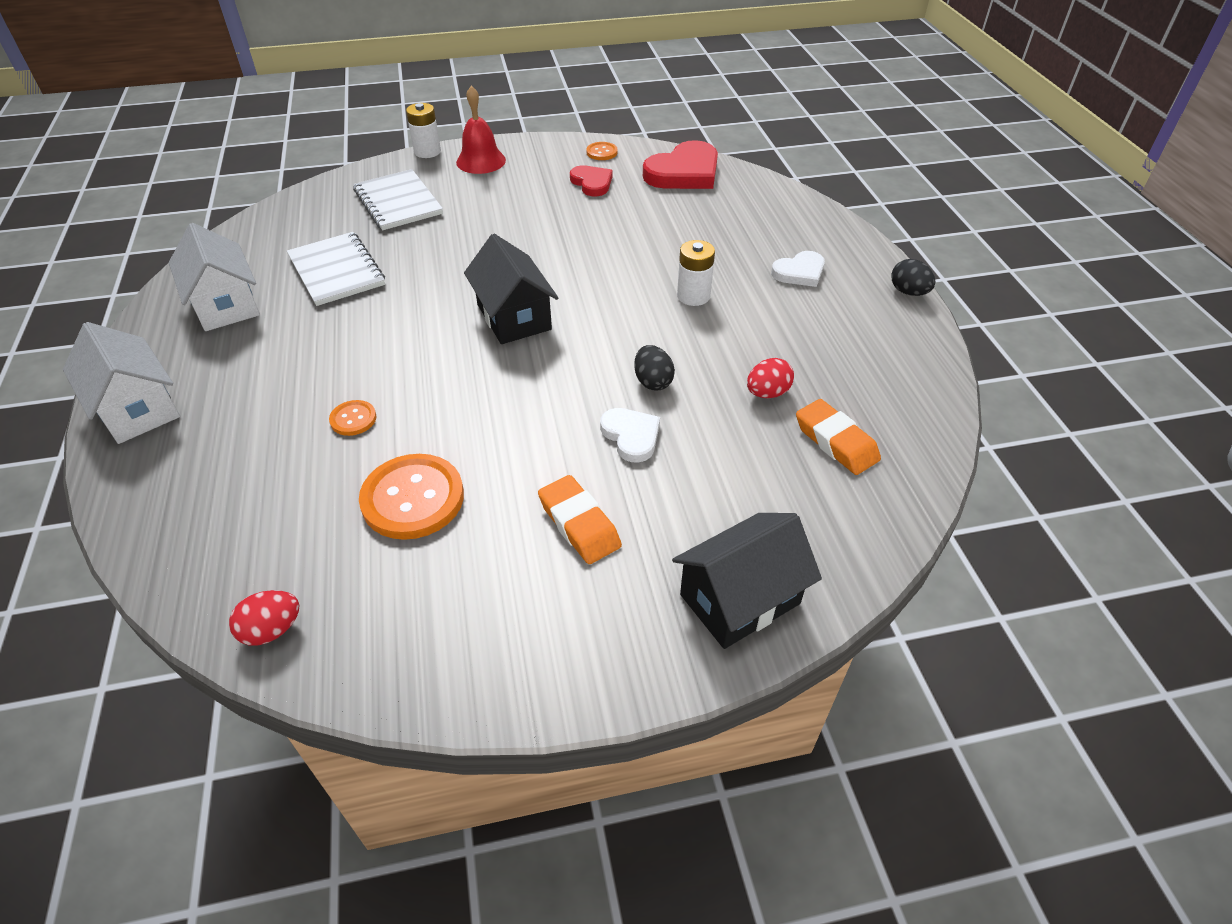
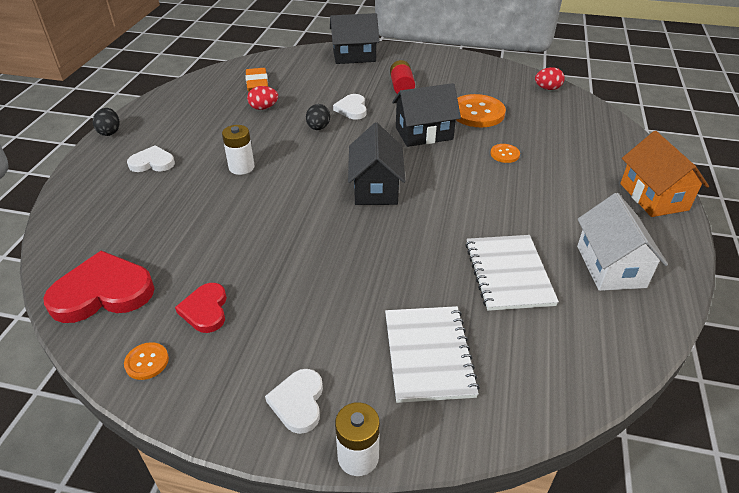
camera: 155 degrees left, 5 degrees down
white house [63,322,180,444] -> orange house [620,131,709,217]
red bell [456,86,506,174] -> white heart [265,369,323,434]
orange eraser [538,475,622,564] -> red battery [390,60,415,94]
none -> black house [392,83,461,147]

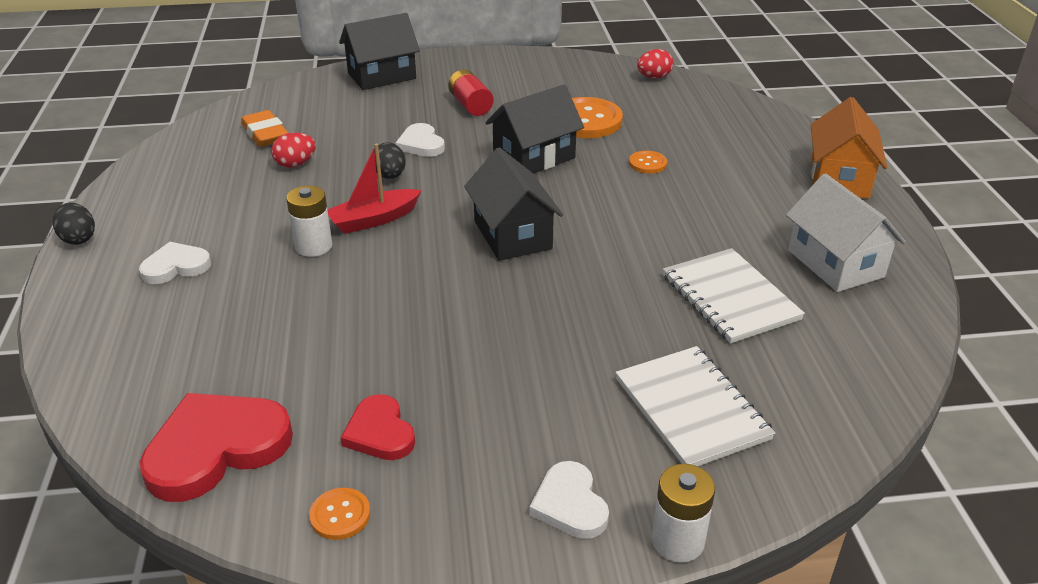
camera: 20 degrees left, 5 degrees down
orange house [620,131,709,217] -> orange house turned 45 degrees clockwise [811,97,887,199]
none -> red boat [328,144,422,234]

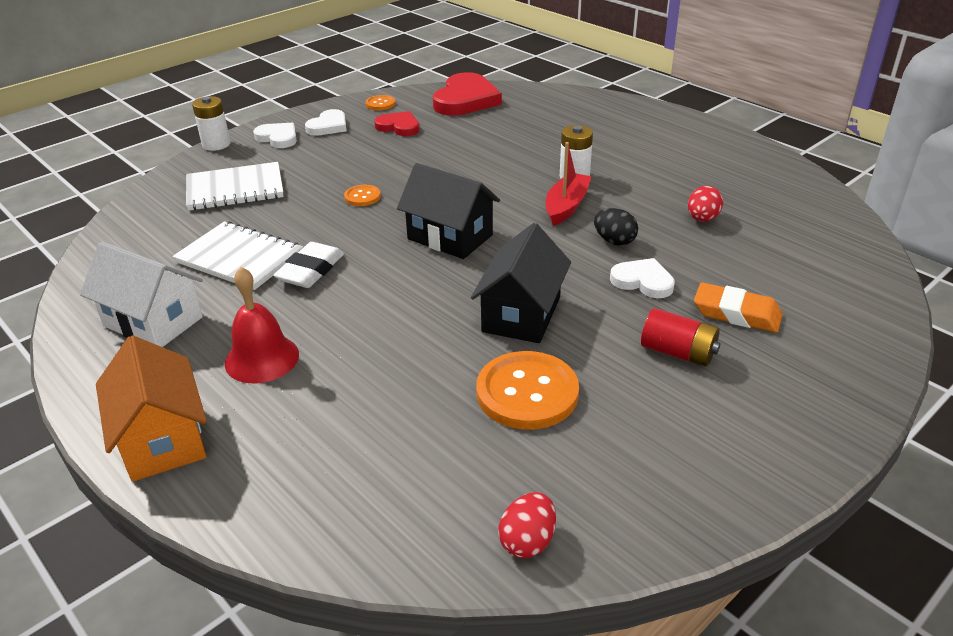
camera: 145 degrees right, 0 degrees up
black egg [53,203,95,245] -> none
white heart [139,242,211,284] -> white heart moved to [305,109,347,136]
orange eraser [241,110,288,147] -> orange eraser moved to [694,283,783,333]
black house [339,13,420,90] -> none
white notebook [616,346,775,466] -> white notebook turned 45 degrees counterclockwise [186,162,284,211]
orange button [629,151,667,174] -> orange button moved to [344,185,381,206]
none -> red bell [225,267,299,383]
none -> white eraser [273,242,344,288]

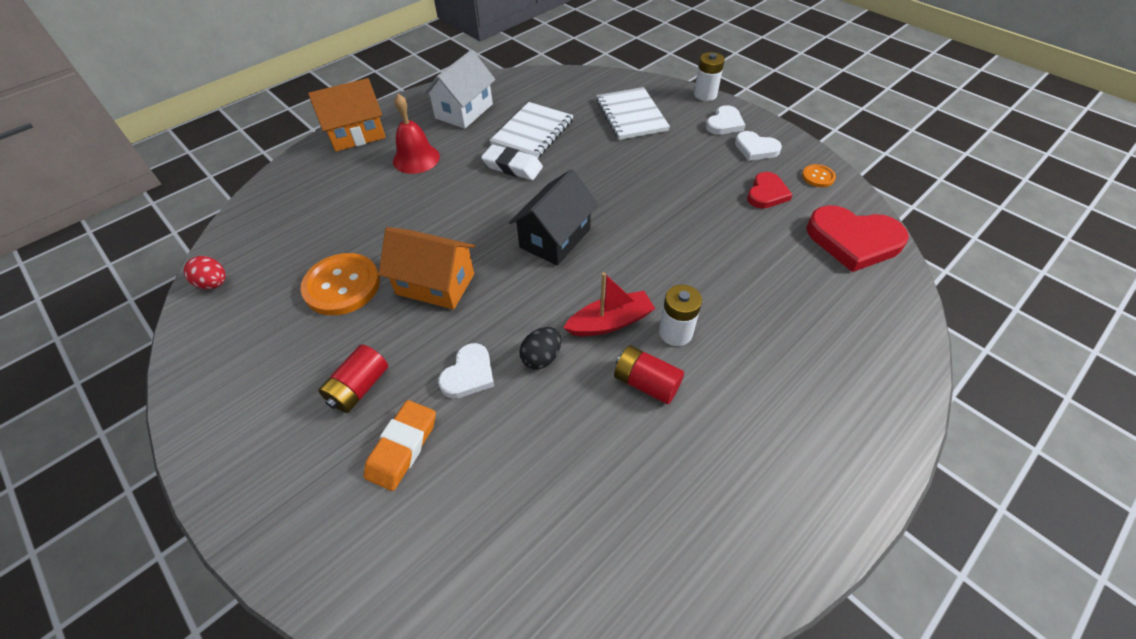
camera: 90 degrees right, 15 degrees up
orange button [344,185,381,206] -> none
black house [471,223,571,343] -> orange house [379,227,476,309]
red boat [546,142,592,226] -> red boat turned 45 degrees counterclockwise [563,272,655,336]
red egg [688,186,723,222] -> none
none -> red battery [614,345,684,404]

